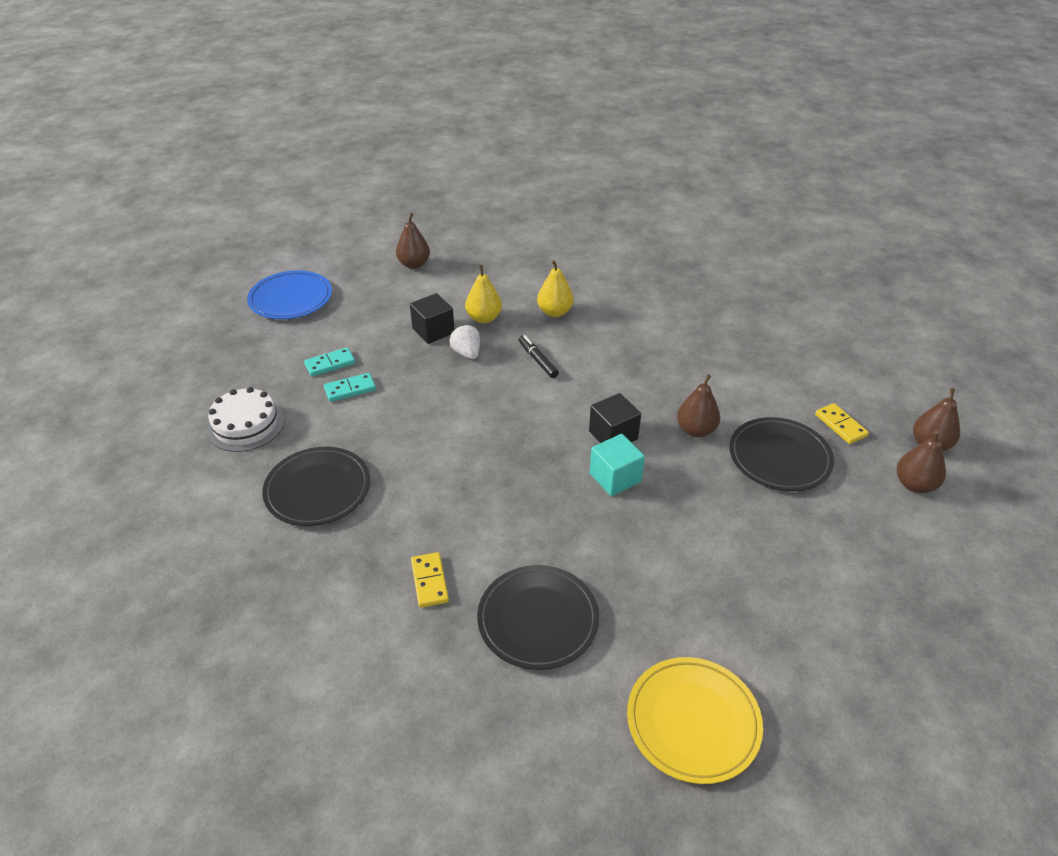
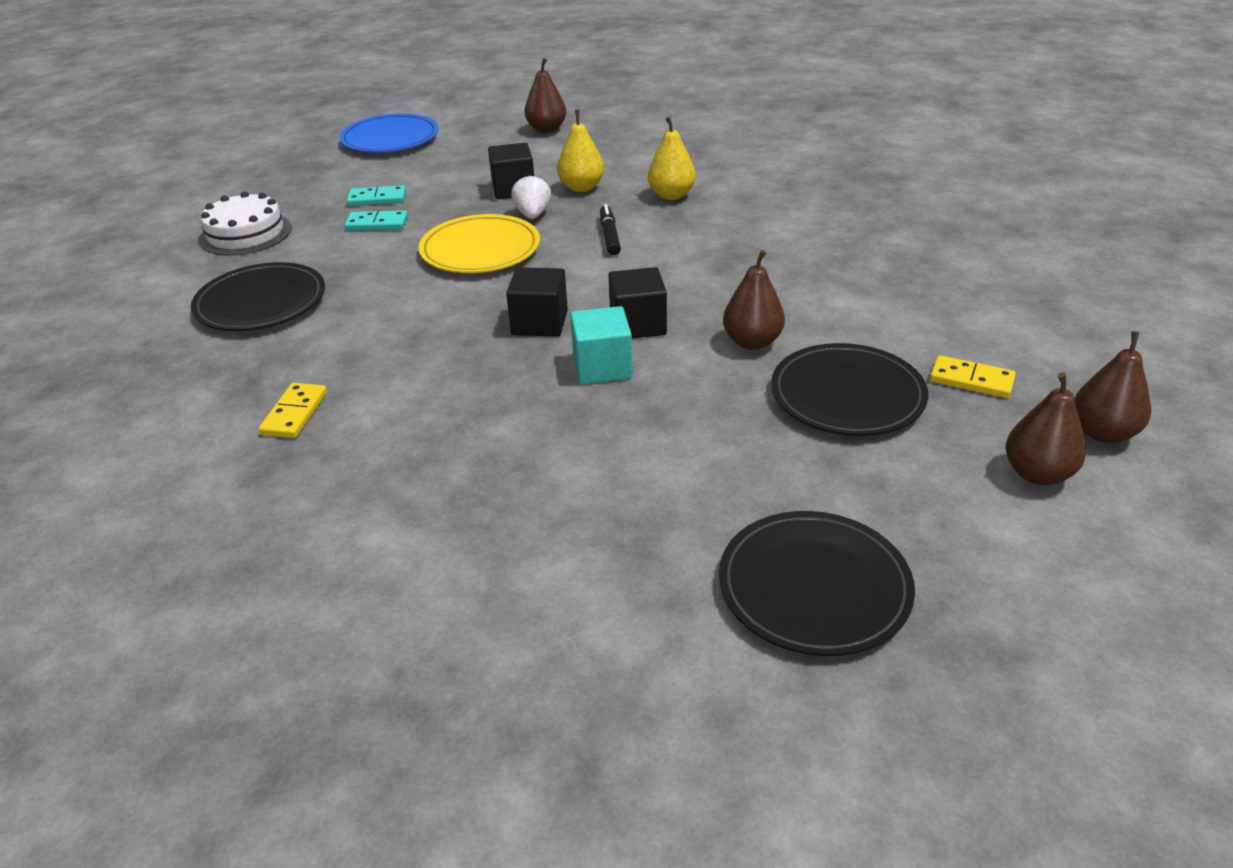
camera: 25 degrees right, 5 degrees down
black plate [477,565,599,670] -> black plate moved to [719,511,915,656]
yellow plate [627,657,763,784] -> yellow plate moved to [419,214,540,273]
yellow domino [815,403,869,444] -> yellow domino turned 60 degrees counterclockwise [930,355,1016,398]
none -> black cube [506,267,568,337]

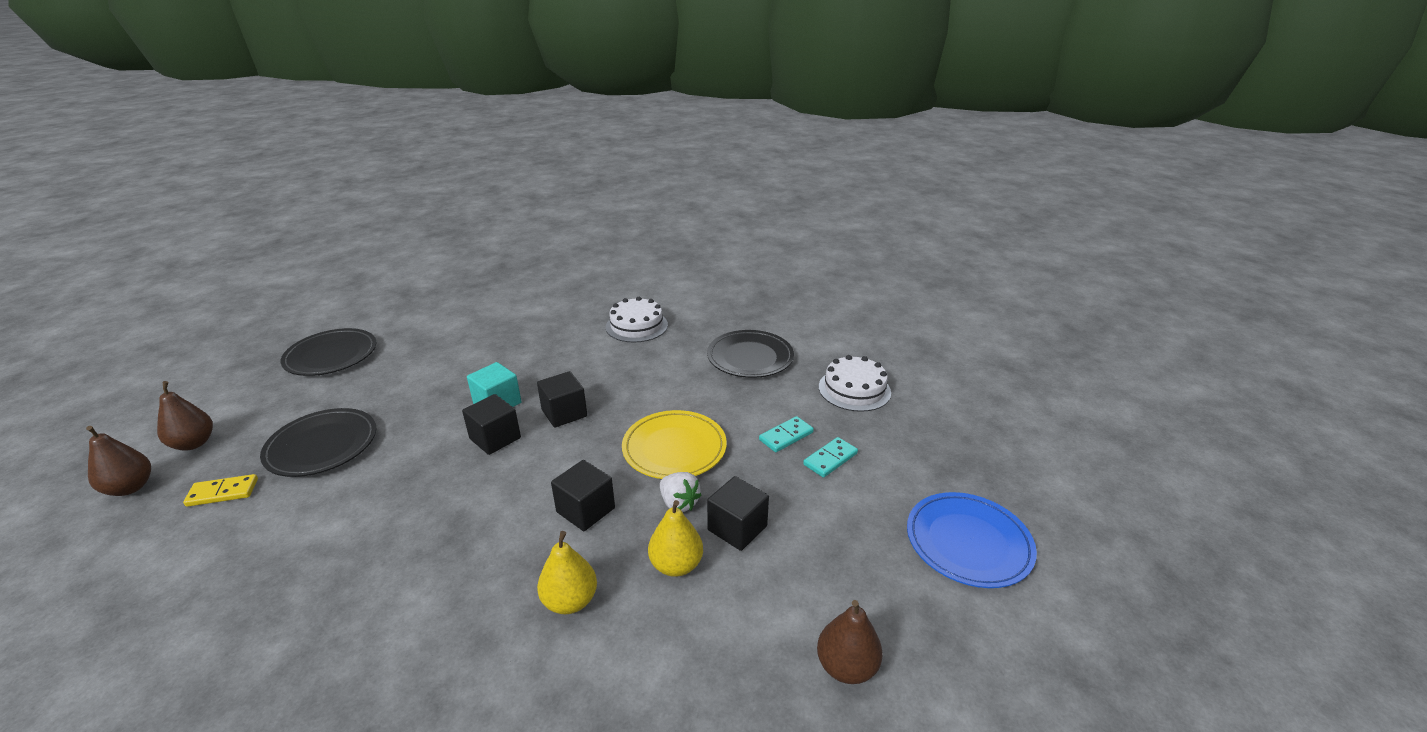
camera: 140 degrees right, 5 degrees down
yellow domino [259,383,327,438] -> white cake [606,297,668,343]
black marker [600,204,621,255] -> black cube [551,460,615,531]
brown pear [723,250,785,350] -> none

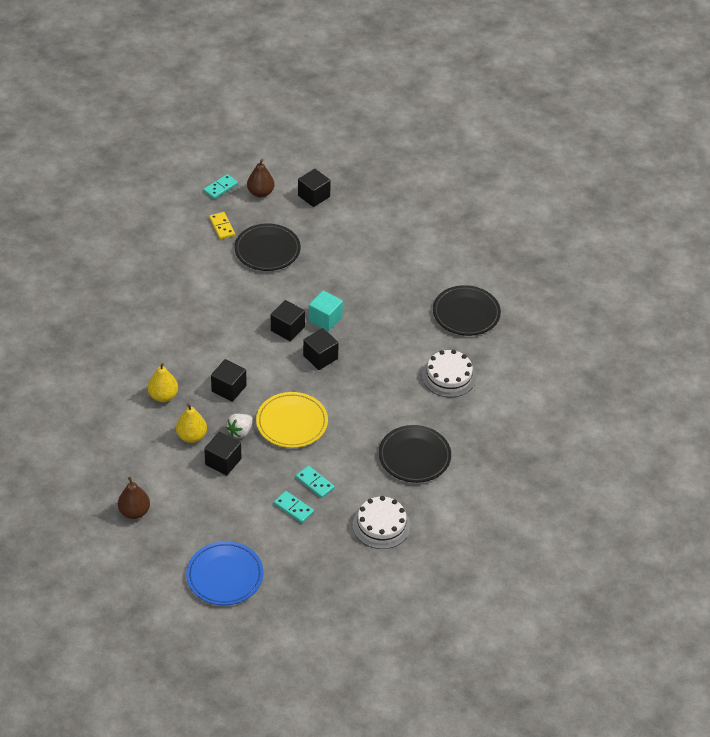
camera: 80 degrees right, 15 degrees up
brown pear [86,426,151,496] -> turquoise domino [204,174,238,199]
black plate [281,328,377,376] -> black plate moved to [433,285,501,336]
none -> black cube [298,169,331,207]

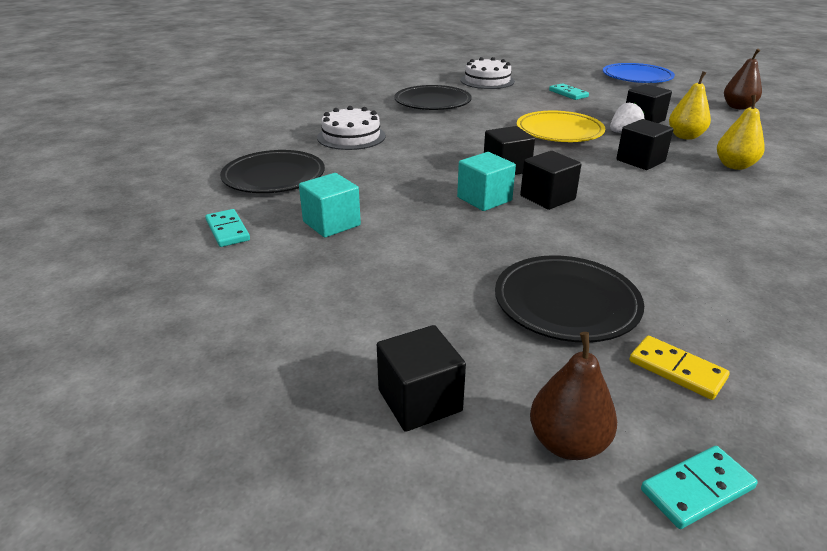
camera: 160 degrees left, 15 degrees down
yellow domino [209,212,235,239] -> yellow domino turned 45 degrees counterclockwise [629,336,730,400]
turquoise domino [296,466,335,498] -> turquoise domino moved to [205,209,250,247]
none -> turquoise cube [299,173,361,238]

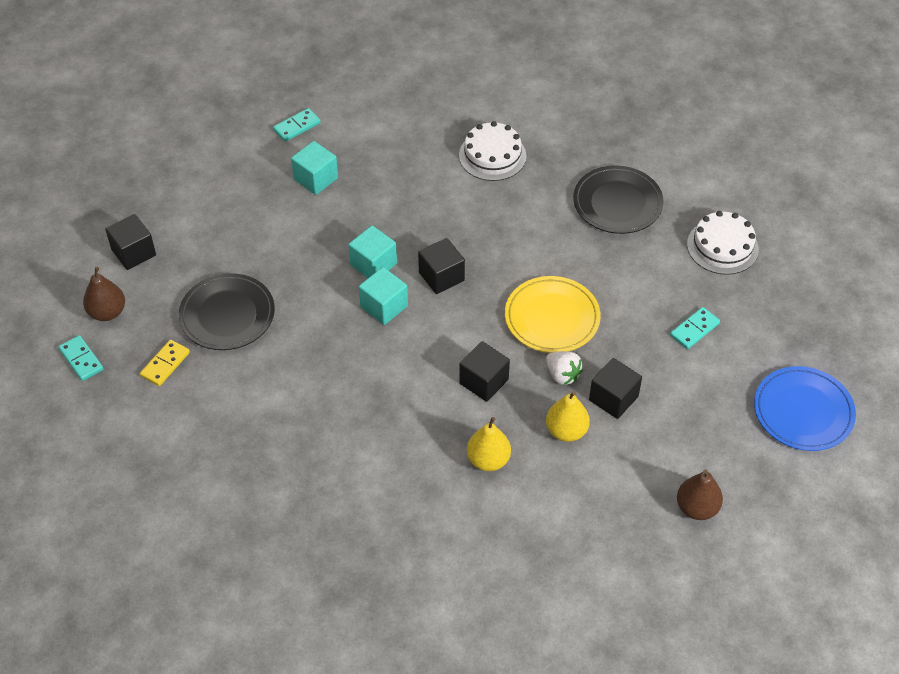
camera: 80 degrees right, 20 degrees up
black plate [220,150,325,193] -> none
black cube [520,151,582,210] -> turquoise cube [359,267,408,325]

